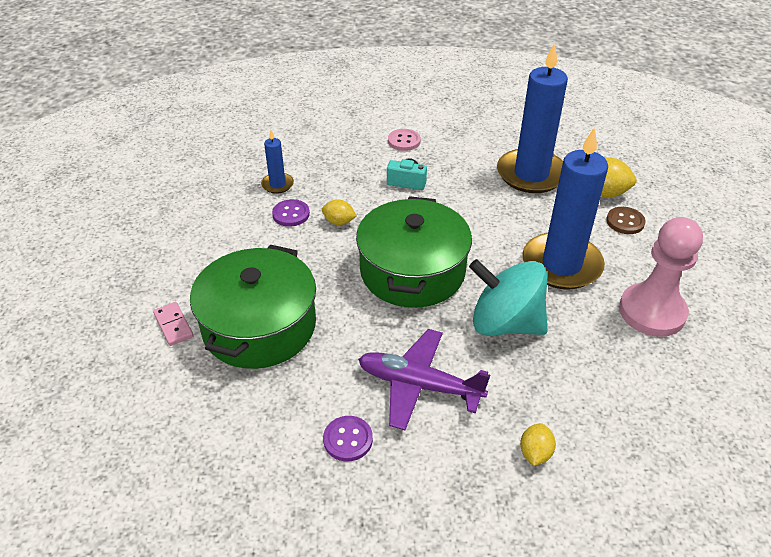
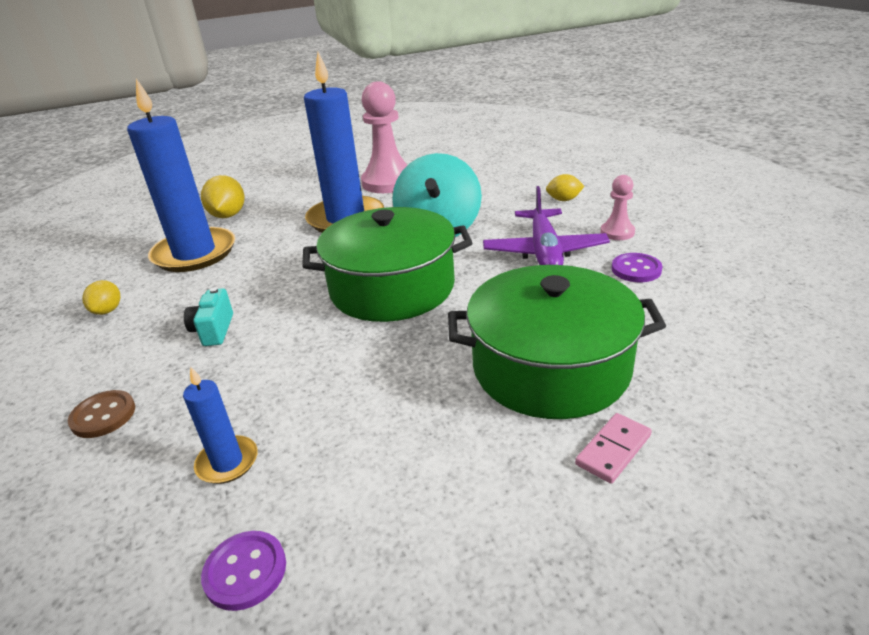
camera: 105 degrees left, 10 degrees down
purple button [272,199,310,227] -> purple button moved to [201,531,286,611]
yellow lemon [322,199,357,225] -> yellow lemon moved to [82,280,120,315]
pink button [388,129,421,151] -> none
brown button [606,207,646,234] -> brown button moved to [68,390,135,438]
none -> pink pawn [600,175,635,240]

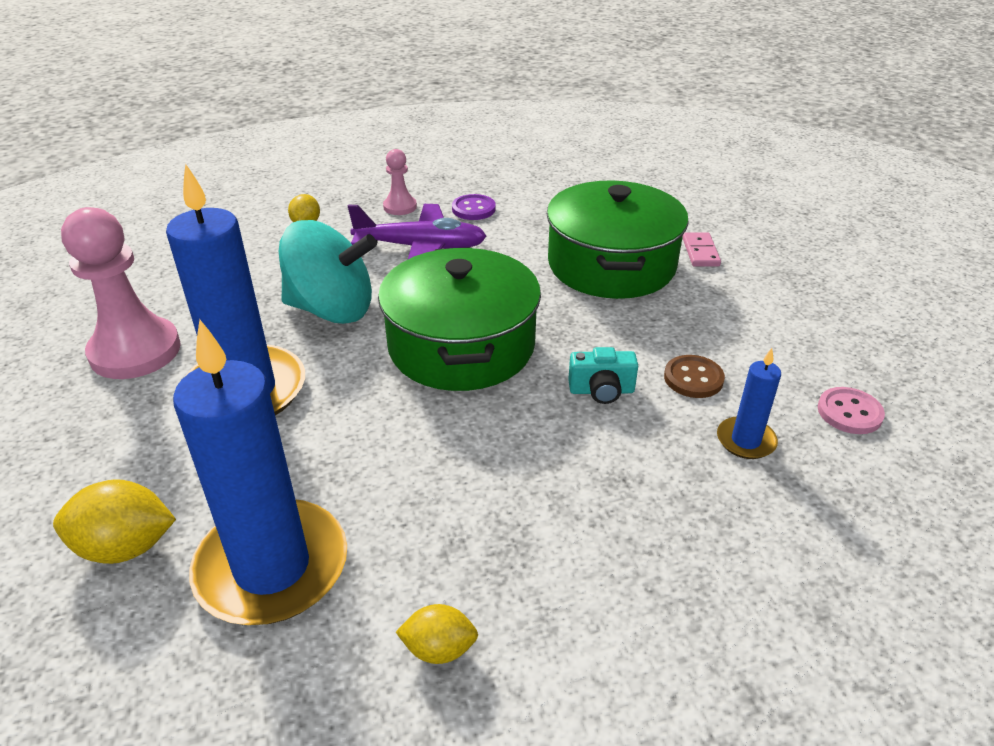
camera: 90 degrees left, 5 degrees up
brown button [68,390,135,438] -> brown button moved to [664,355,725,398]
turquoise camera [184,287,233,346] -> turquoise camera moved to [568,347,638,404]
purple button [201,531,286,611] -> pink button [818,387,885,434]
pink domino [575,413,652,484] -> pink domino turned 45 degrees clockwise [682,233,721,267]

